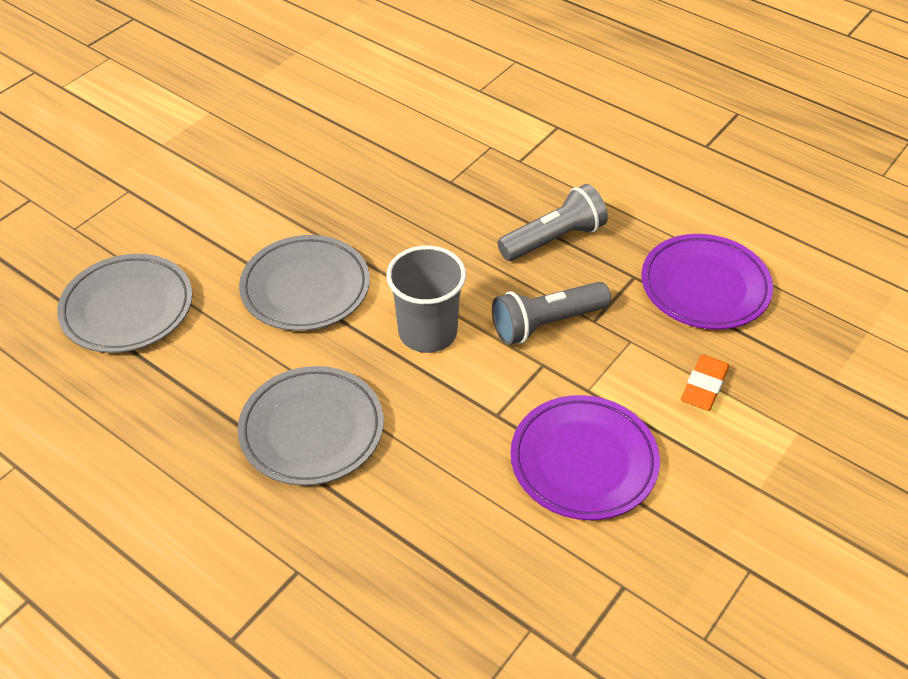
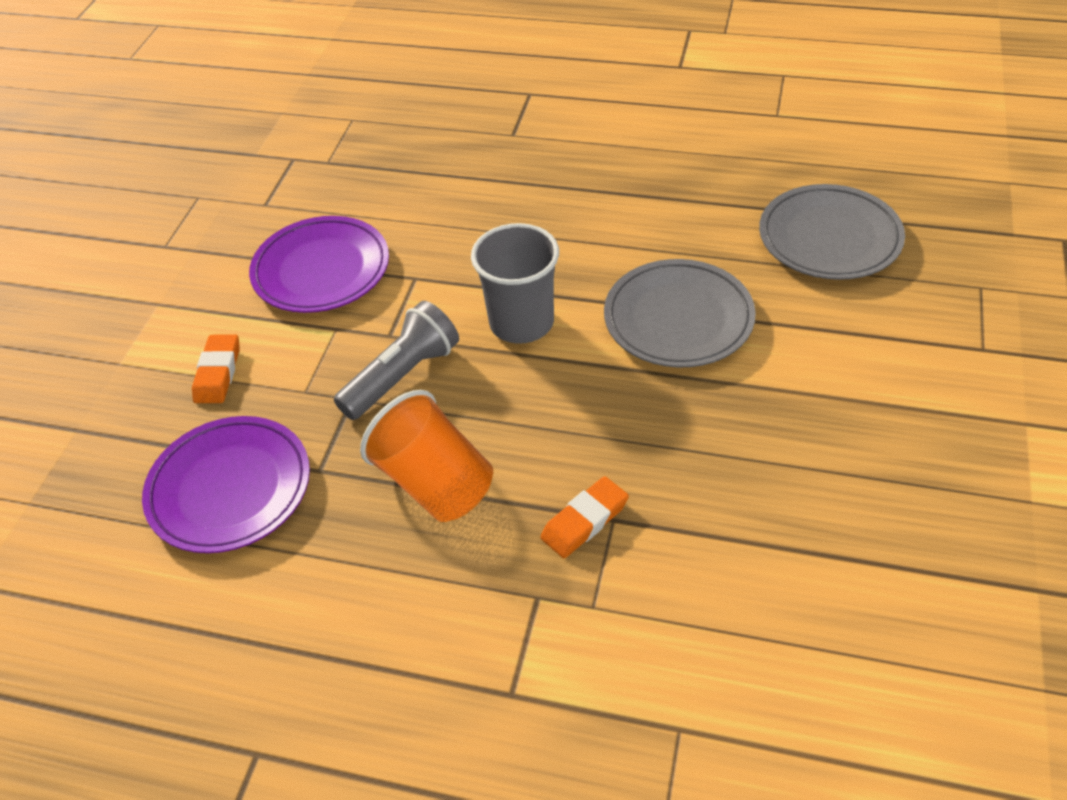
camera: 160 degrees right, 0 degrees up
grey plate [238,366,384,486] -> none
grey flashlight [498,184,608,261] -> orange cup [360,390,493,522]
none -> orange eraser [540,476,629,558]

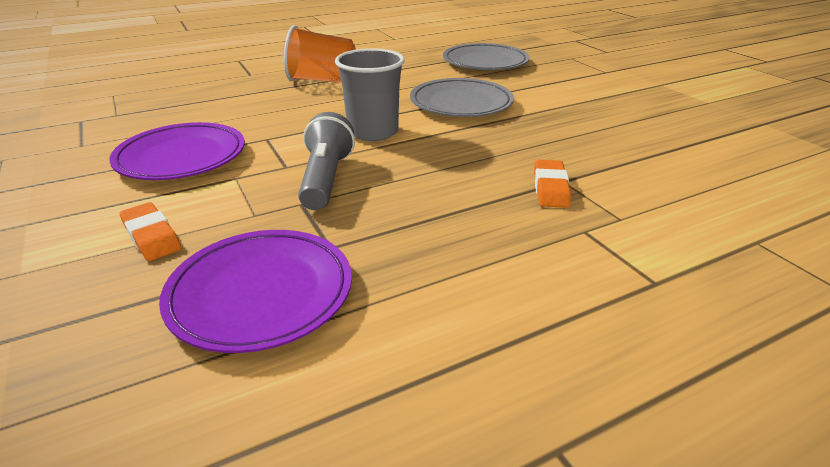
camera: 45 degrees left, 15 degrees down
orange cup [360,390,493,522] -> orange cup moved to [284,25,356,82]

